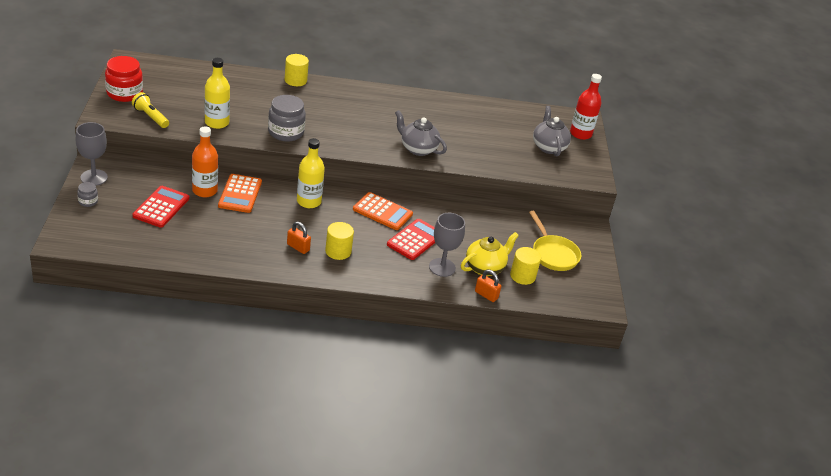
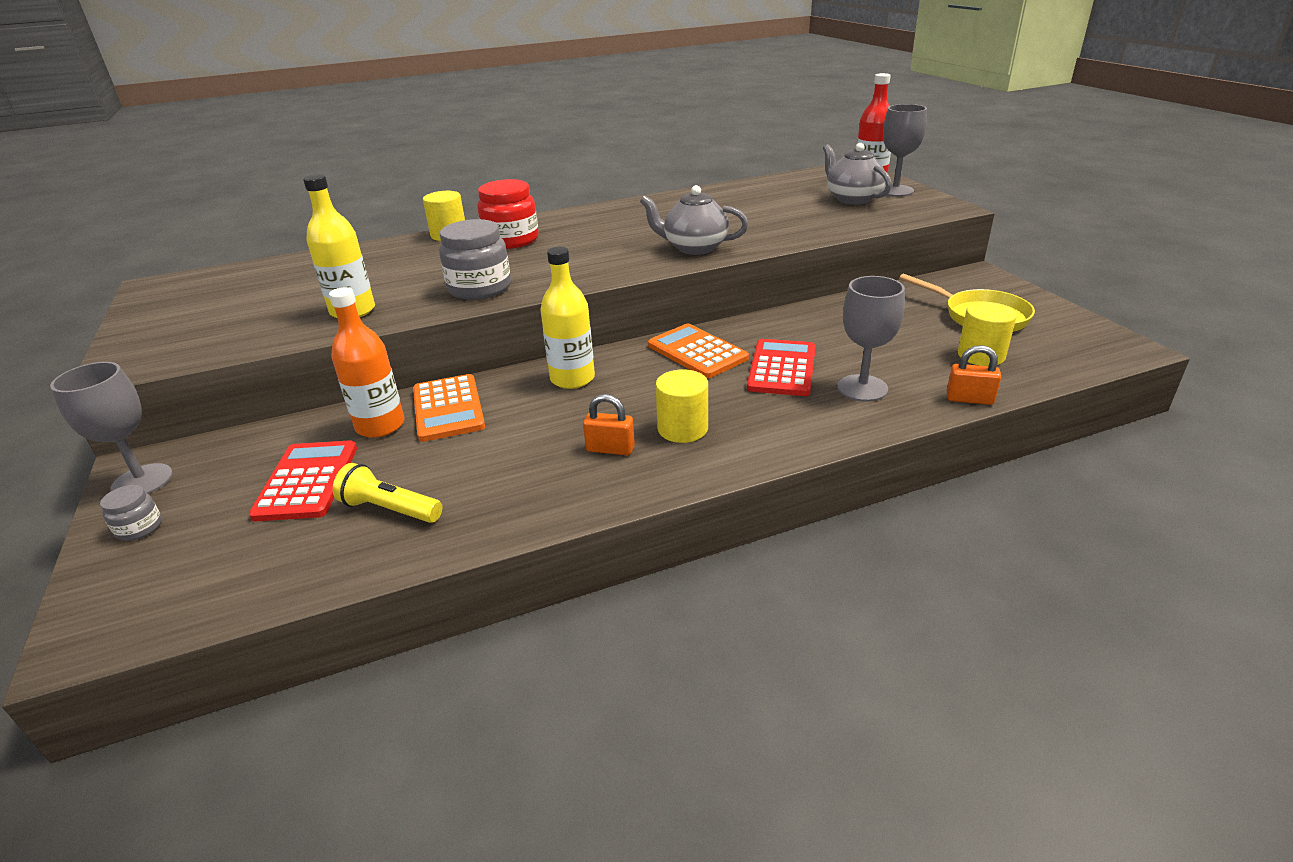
camera: 15 degrees left, 5 degrees down
red jar [105,56,143,102] -> red jar moved to [477,179,539,249]
yellow flashlight [132,92,169,128] -> yellow flashlight moved to [333,463,442,523]
orange calculator [353,192,413,230] -> orange calculator turned 135 degrees counterclockwise [648,324,749,378]
yellow teapot [461,232,519,276] -> none
none -> grey goblet [881,104,927,197]

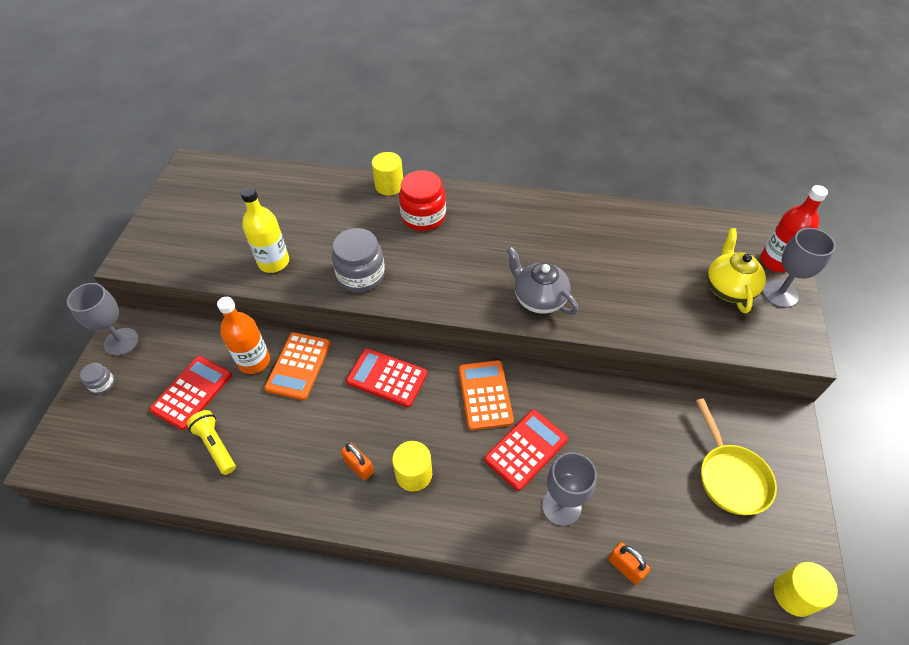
camera: 30 degrees right, 20 degrees up
yellow bottle [541,247,595,389] -> red calculator [346,348,427,407]
grey teapot [823,143,892,205] -> yellow teapot [707,228,766,313]
yellow cylinder [958,302,1017,366] -> yellow cylinder moved to [774,562,838,617]

